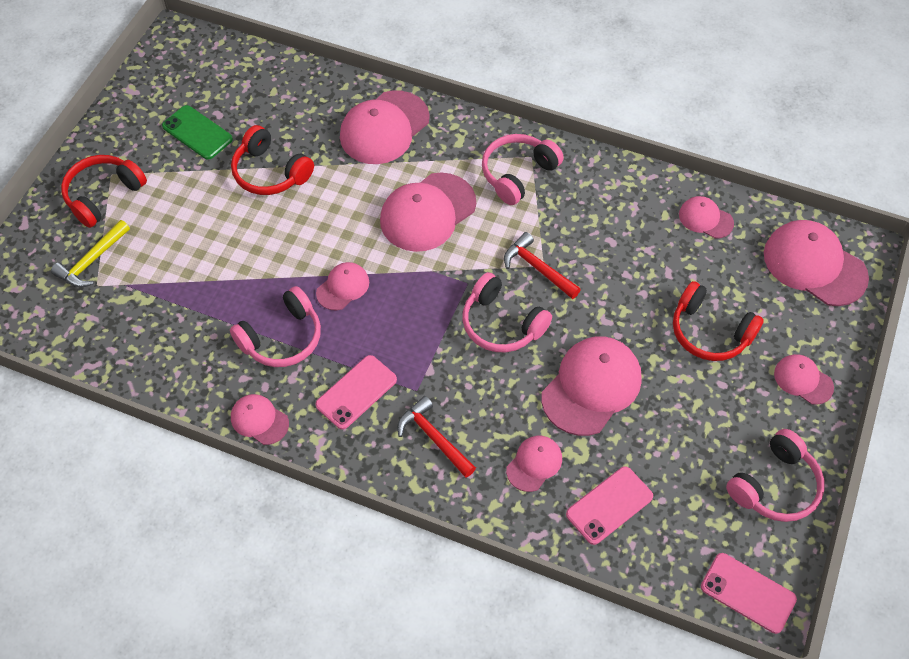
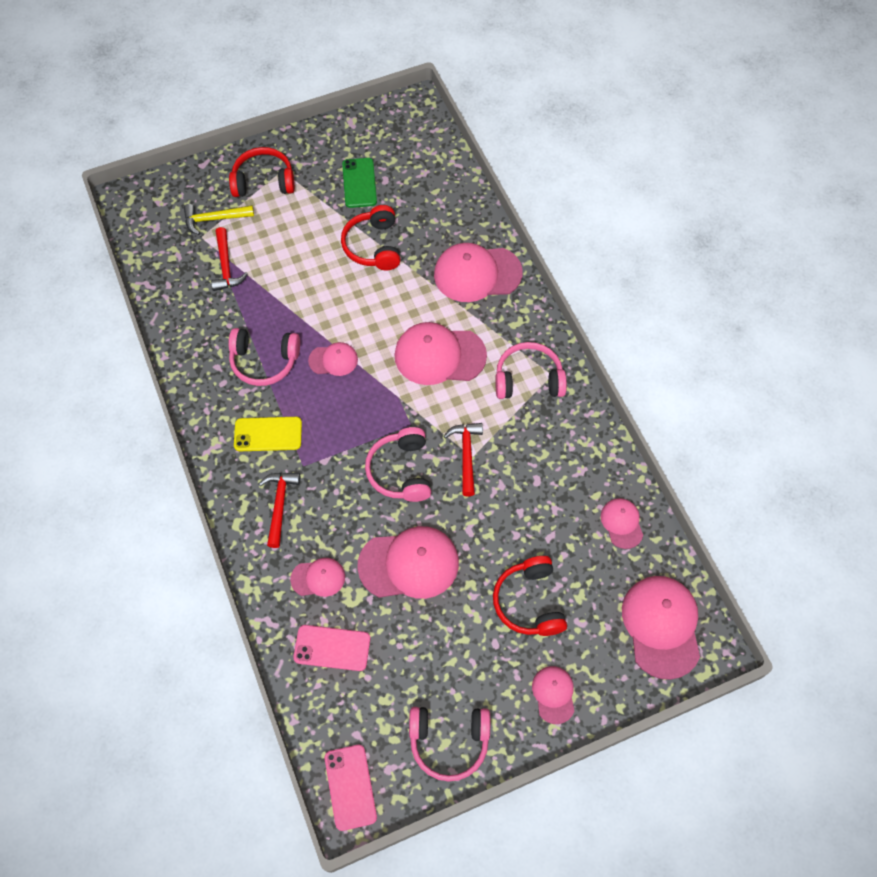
camera: 45 degrees right, 5 degrees up
pink cap [231,394,289,445] -> none
pink phone [315,355,397,430] -> yellow phone [234,417,302,451]
none -> red hammer [211,227,248,291]

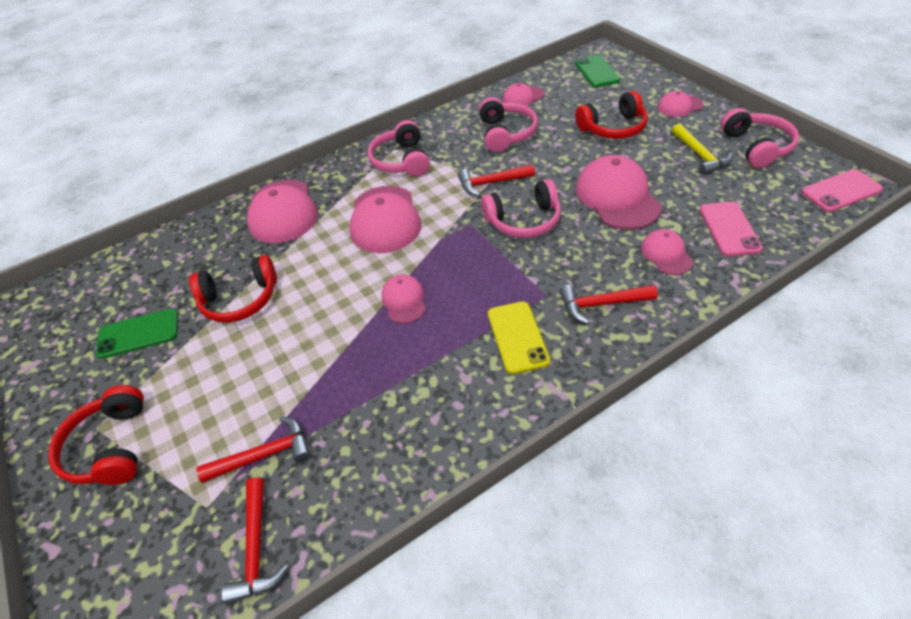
camera: 95 degrees left, 15 degrees down
yellow hammer [184,204,254,235] -> yellow hammer moved to [672,123,732,175]
pink headphones [228,328,300,386] -> pink headphones moved to [479,97,538,152]
pink cap [622,576,700,680] -> green phone [575,55,620,87]
none -> red hammer [221,477,289,605]

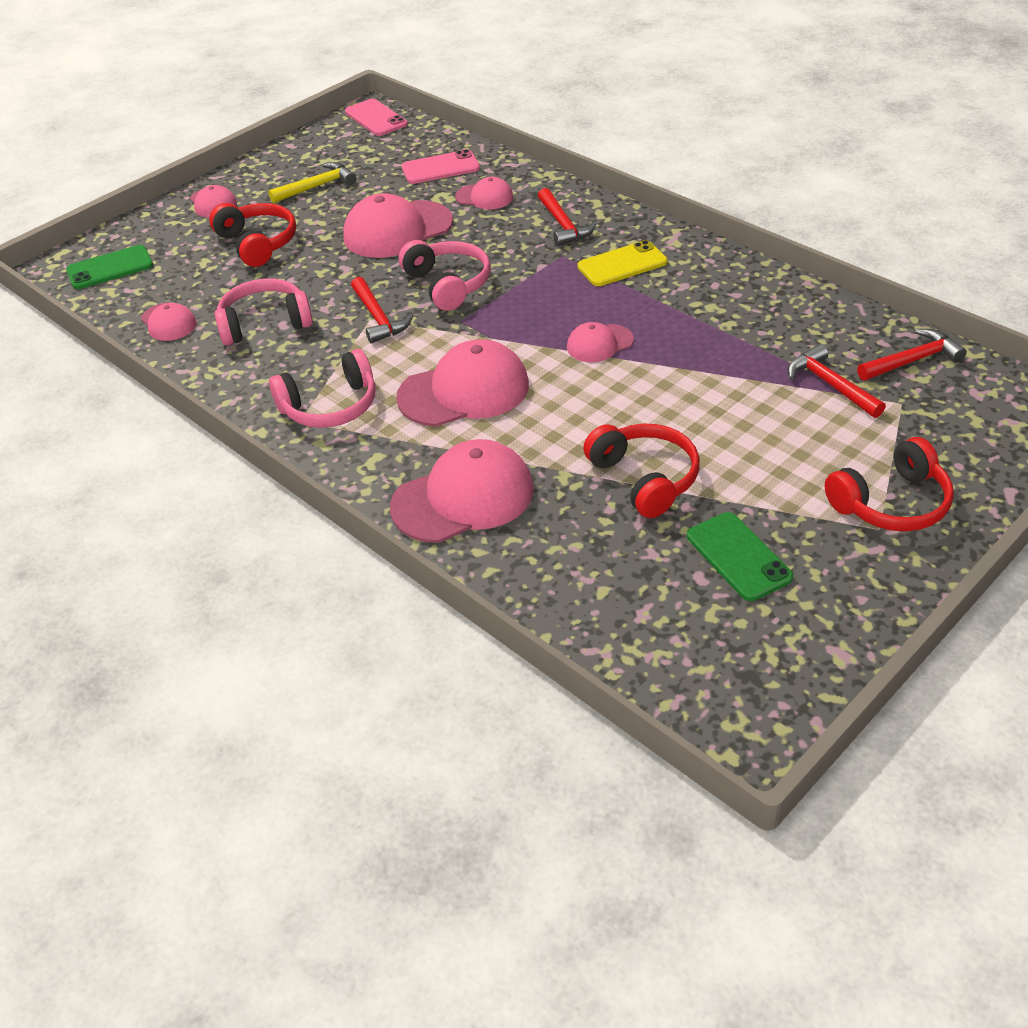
camera: 105 degrees left, 5 degrees down
pink cap [641,229,693,275] -> pink cap turned 135 degrees counterclockwise [455,177,513,209]
pink headphones [721,108,799,168] -> none

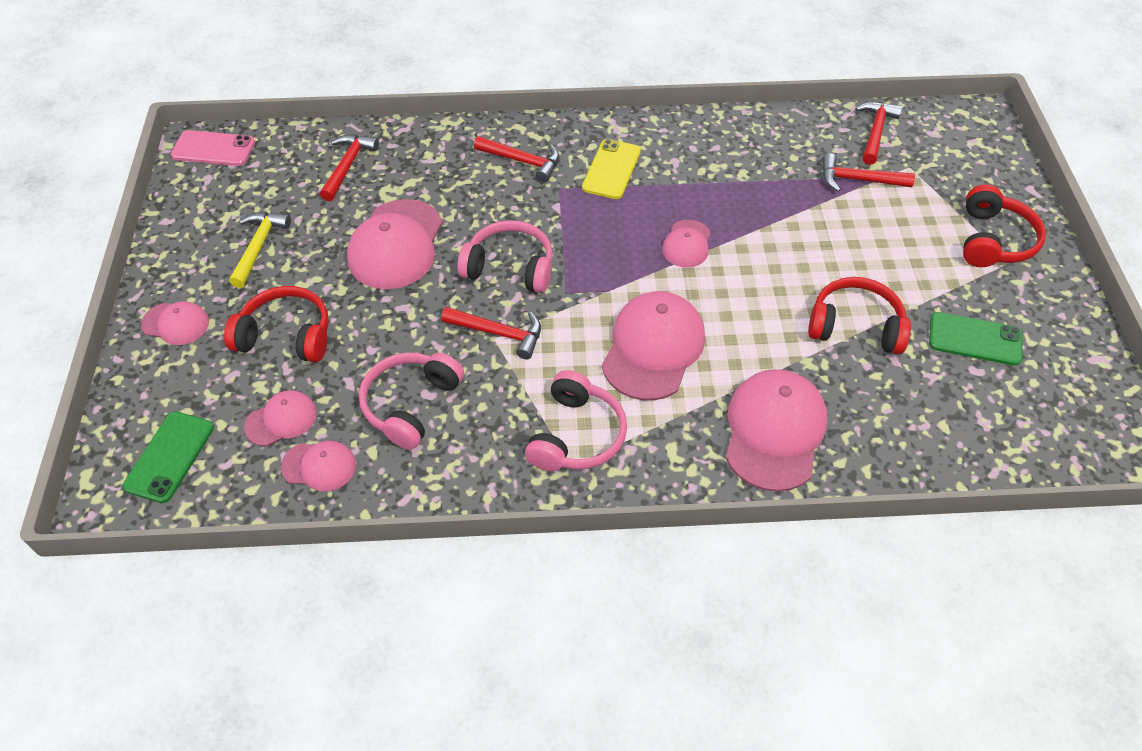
camera: 50 degrees left, 10 degrees up
pink phone [401,149,480,184] -> red hammer [320,134,379,201]
pink cap [455,177,513,209] -> pink cap moved to [244,390,317,446]

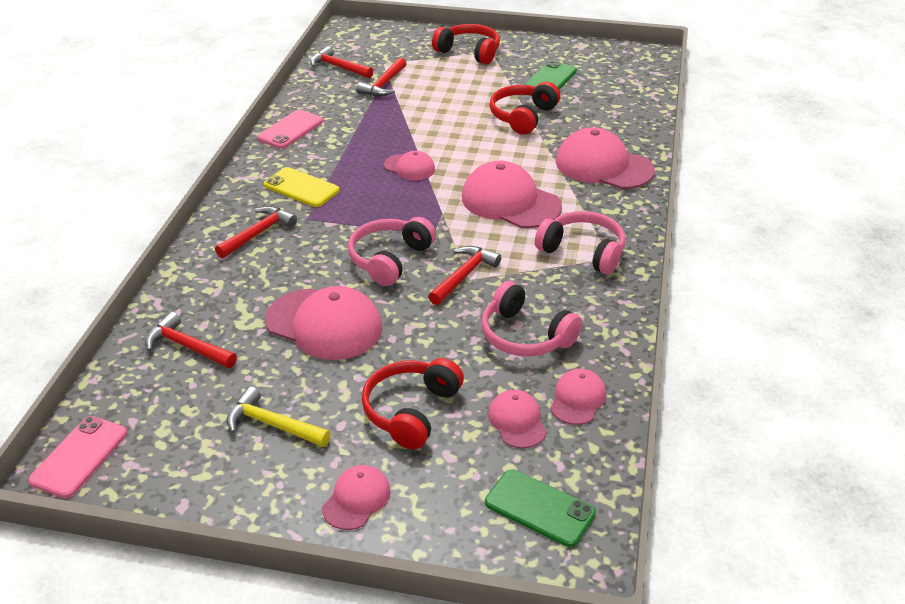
camera: 75 degrees left, 15 degrees down
none -> pink phone [257,110,323,149]

